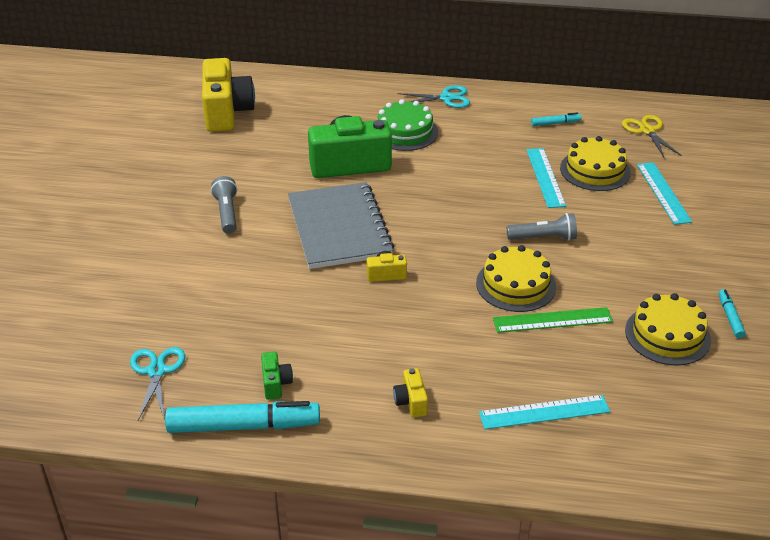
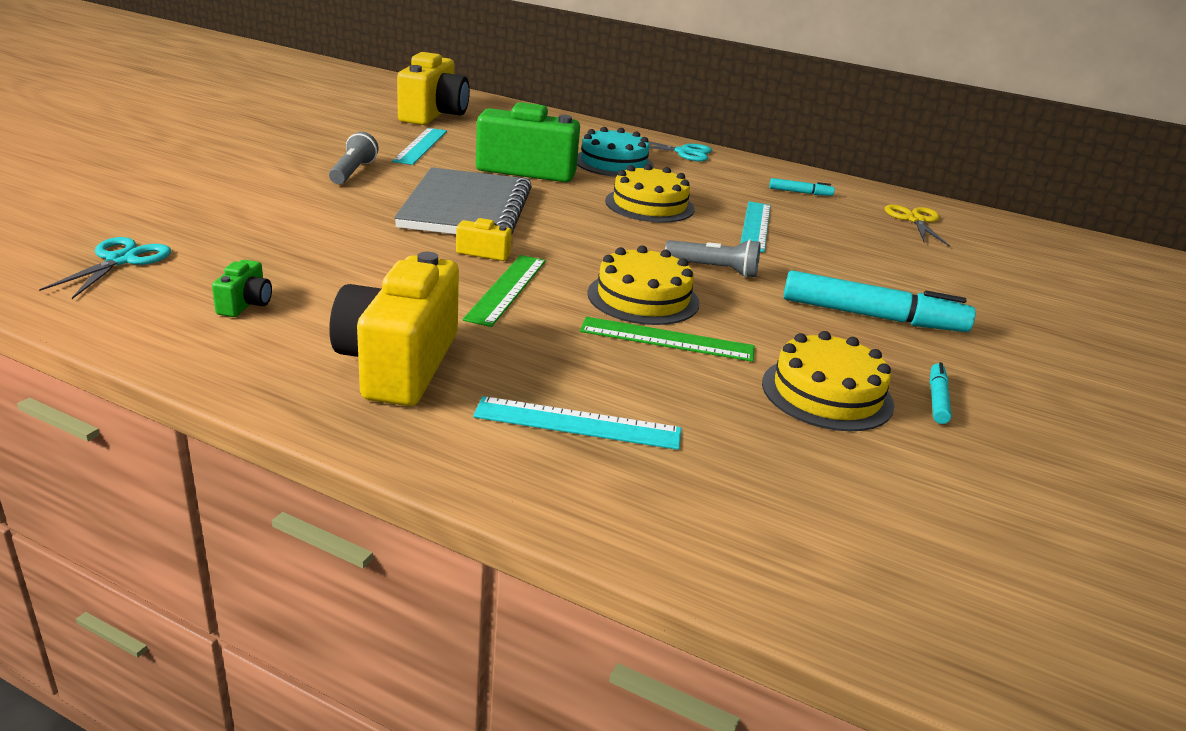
camera: 15 degrees right, 10 degrees down
turquoise marker [165,401,320,433] -> turquoise marker moved to [783,270,976,332]
green cake [378,99,438,151] -> turquoise cake [577,127,654,177]
yellow camera [393,368,428,418] -> yellow camera [329,252,459,406], size x2.31
yellow cake [560,136,631,191] -> yellow cake moved to [605,164,695,223]
turquoise ruler [637,162,692,225] -> turquoise ruler moved to [392,128,447,165]
none -> green ruler [463,255,546,327]

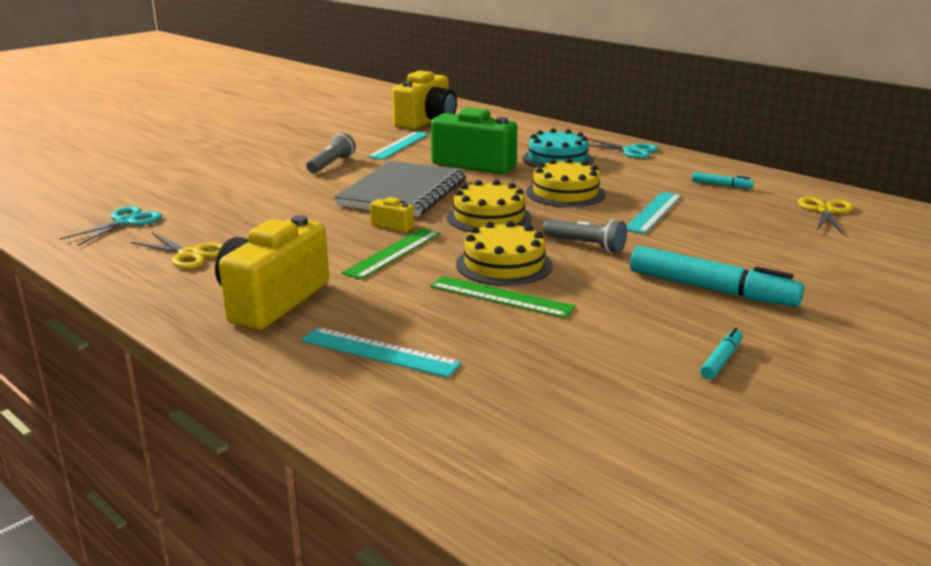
camera: 20 degrees right, 5 degrees down
green camera [212,260,272,317] -> yellow scissors [131,233,223,269]
yellow cake [762,331,894,431] -> yellow cake moved to [447,180,532,232]

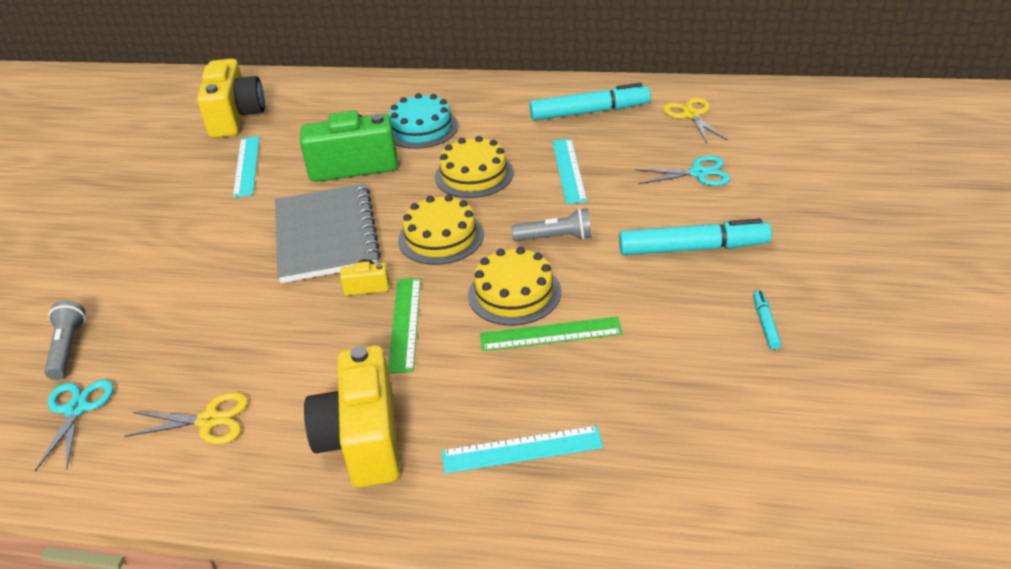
camera: 30 degrees left, 15 degrees up
grey flashlight [306,133,356,173] -> grey flashlight moved to [44,300,86,380]
turquoise scissors [588,139,659,159] -> turquoise scissors moved to [635,155,731,186]
turquoise marker [692,172,754,189] -> turquoise marker [530,83,651,121], size x2.14

